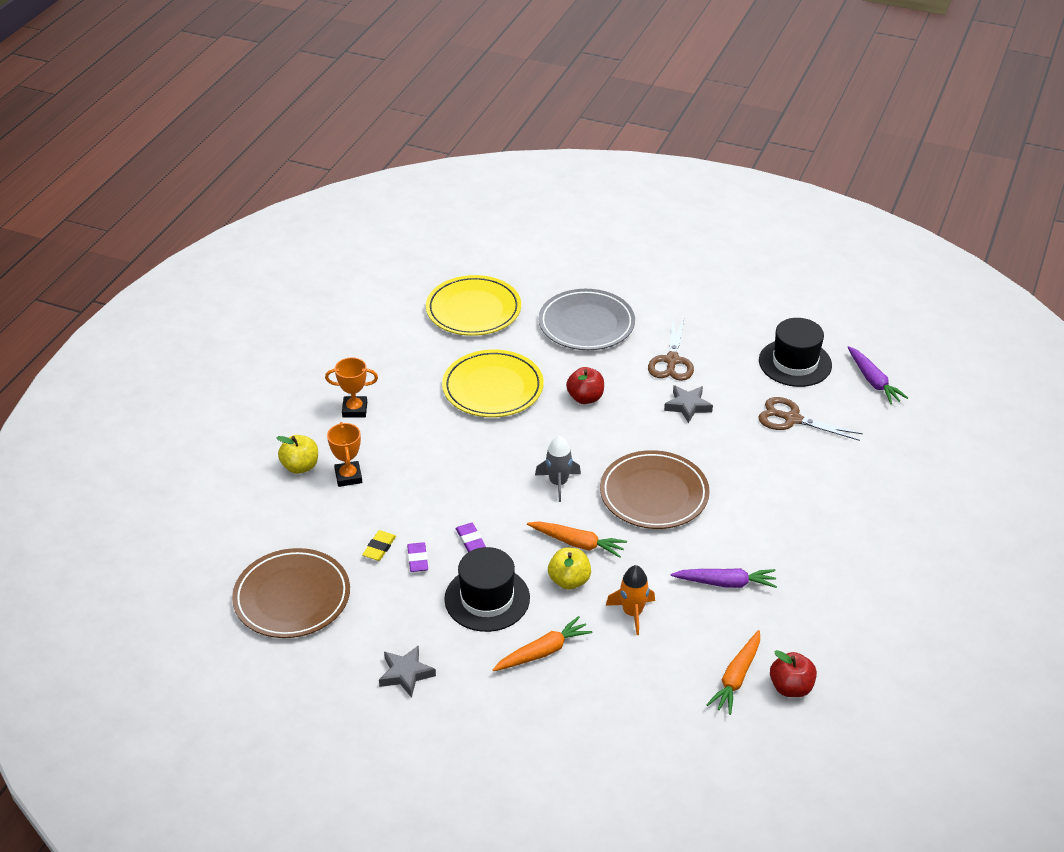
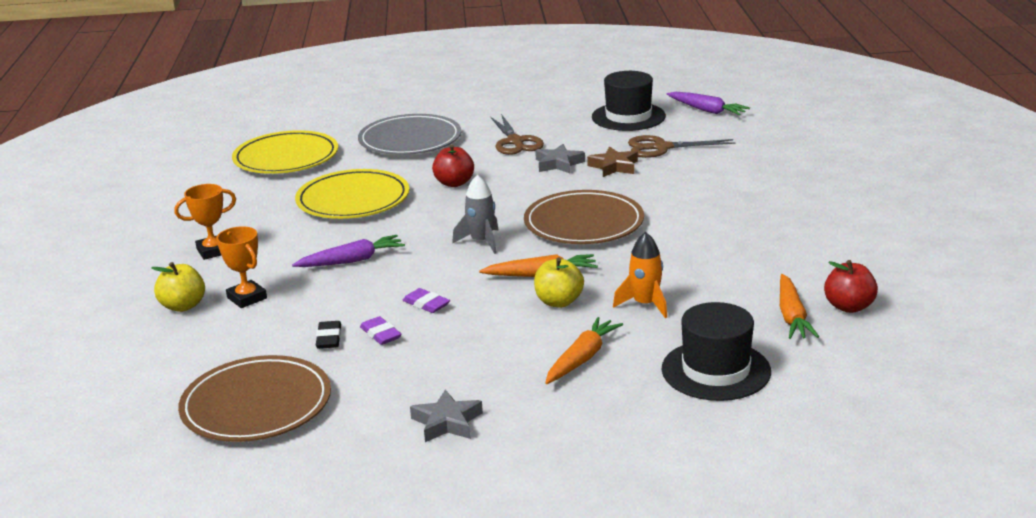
camera: 25 degrees left, 15 degrees down
yellow eraser [362,530,396,561] -> black eraser [316,321,341,349]
black hat [444,547,530,632] -> black hat moved to [662,302,771,401]
purple carrot [671,568,777,588] -> purple carrot moved to [292,235,405,267]
none -> brown star [587,147,638,177]

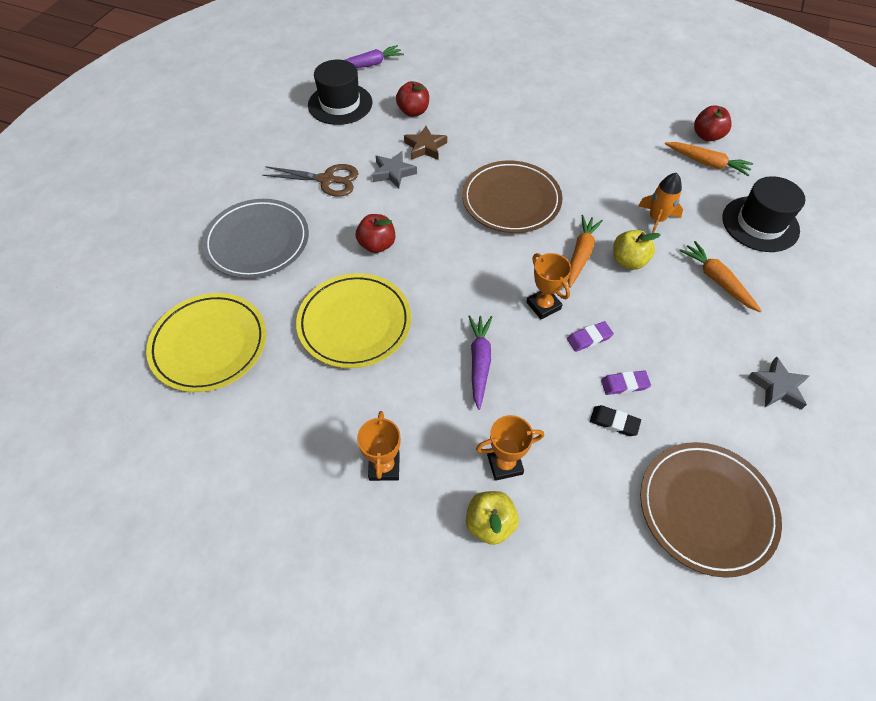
camera: 65 degrees left, 30 degrees up
grey rocket [452,175,499,254] -> none
brown scissors [628,135,736,158] -> red apple [396,81,429,117]
none -> orange trophy [527,253,571,320]

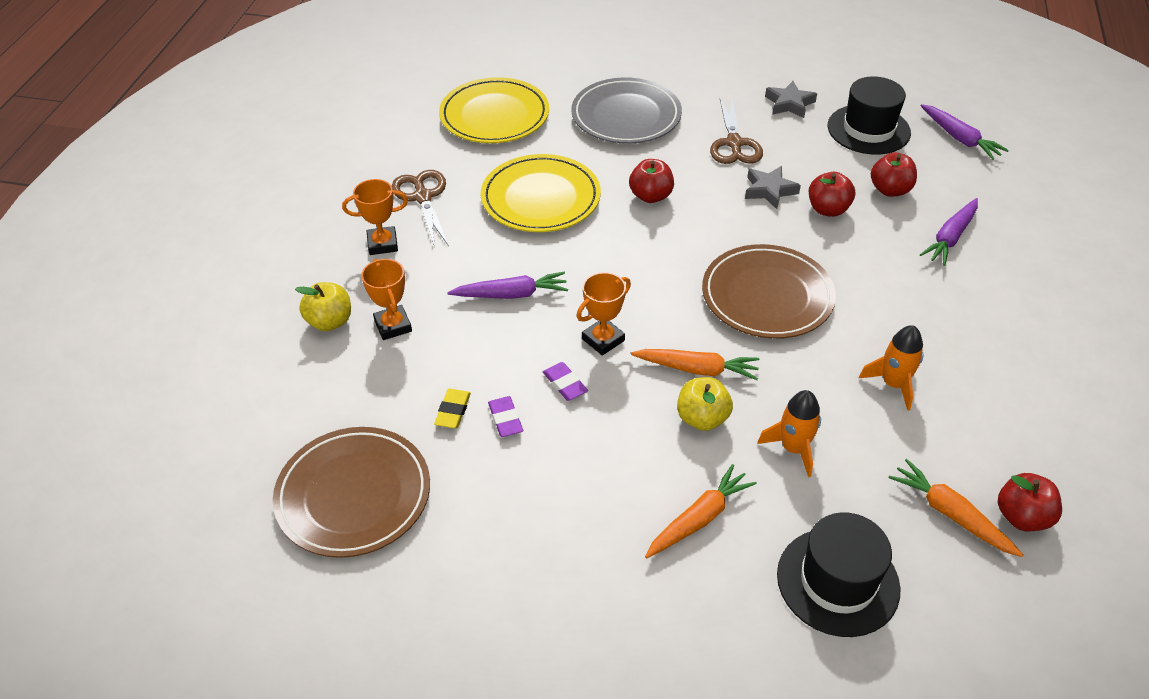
camera: 80 degrees right, 10 degrees down
brown star [404,126,447,160] -> red apple [809,172,855,217]
black eraser [590,405,641,436] -> yellow eraser [434,389,471,428]
orange carrot [665,142,753,176] -> orange carrot turned 120 degrees clockwise [888,459,1023,557]
grey star [747,356,809,410] -> grey star moved to [765,81,817,118]
none -> brown scissors [392,170,449,248]
none -> orange rocket [859,325,924,411]
none -> purple carrot [920,198,978,266]

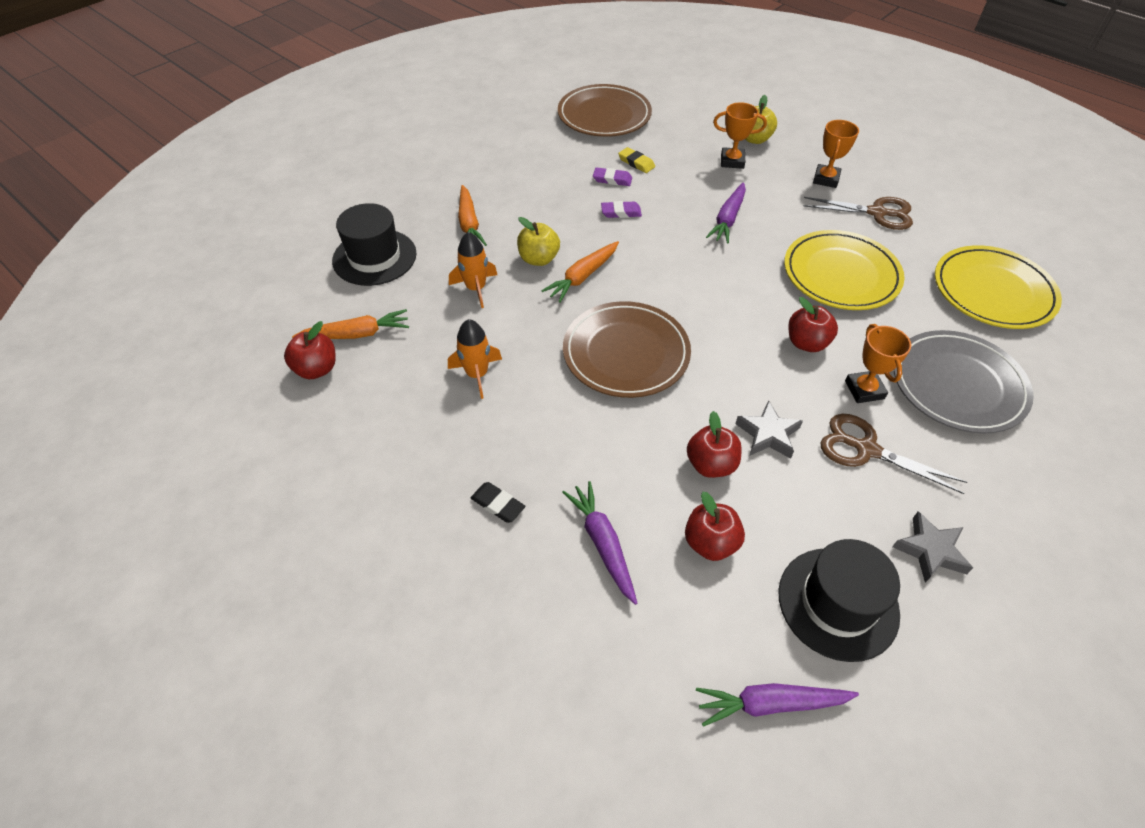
camera: 120 degrees right, 5 degrees up
orange trophy [577,272,631,356] -> orange trophy moved to [845,324,911,403]
none -> black eraser [471,482,525,523]

